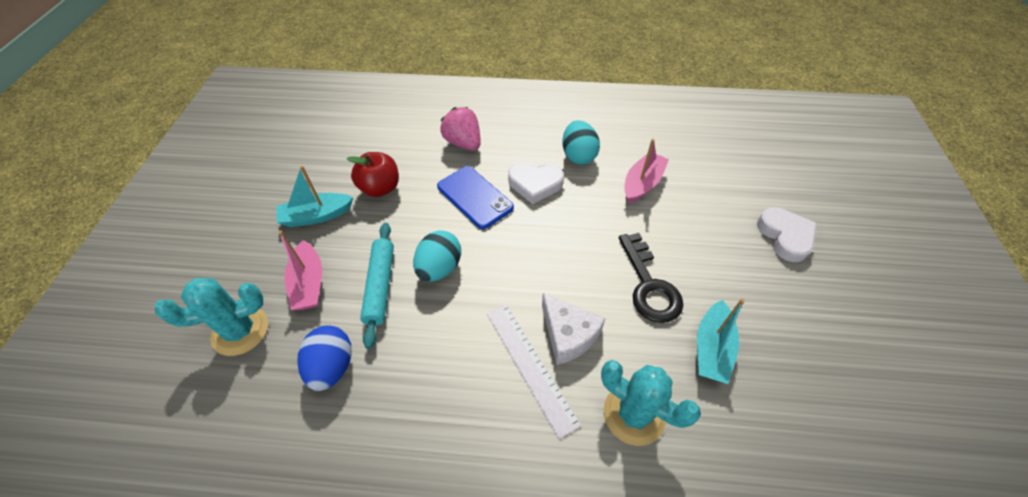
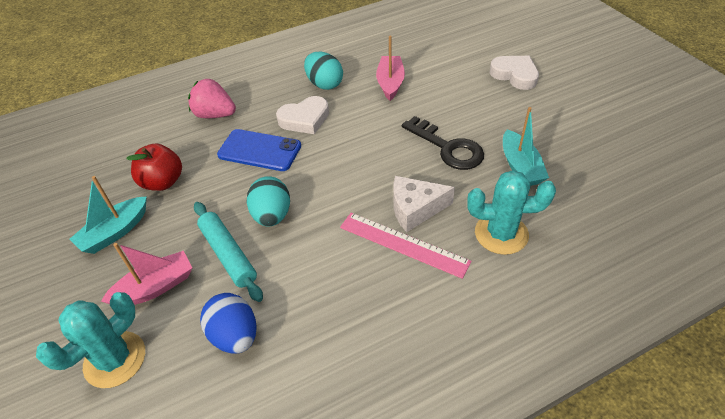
camera: 30 degrees left, 5 degrees down
pink boat [278,231,322,310] -> pink boat turned 75 degrees counterclockwise [101,243,192,305]
white ruler [487,304,581,439] -> pink ruler [340,213,472,279]
white cheese [542,293,606,365] -> white cheese turned 150 degrees clockwise [393,176,455,232]

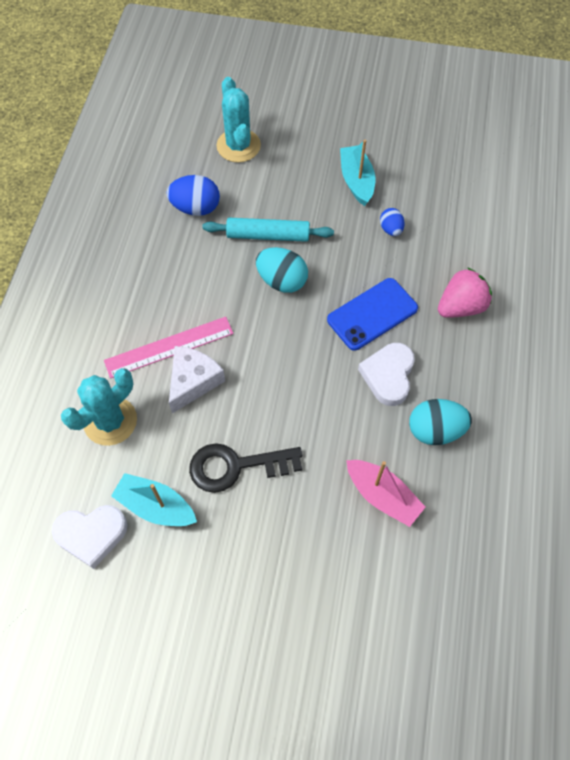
camera: 125 degrees right, 15 degrees up
pink boat [101,243,192,305] -> none
red apple [126,144,182,191] -> blue egg [380,208,405,236]
white heart [490,56,539,90] -> white heart moved to [52,505,128,569]

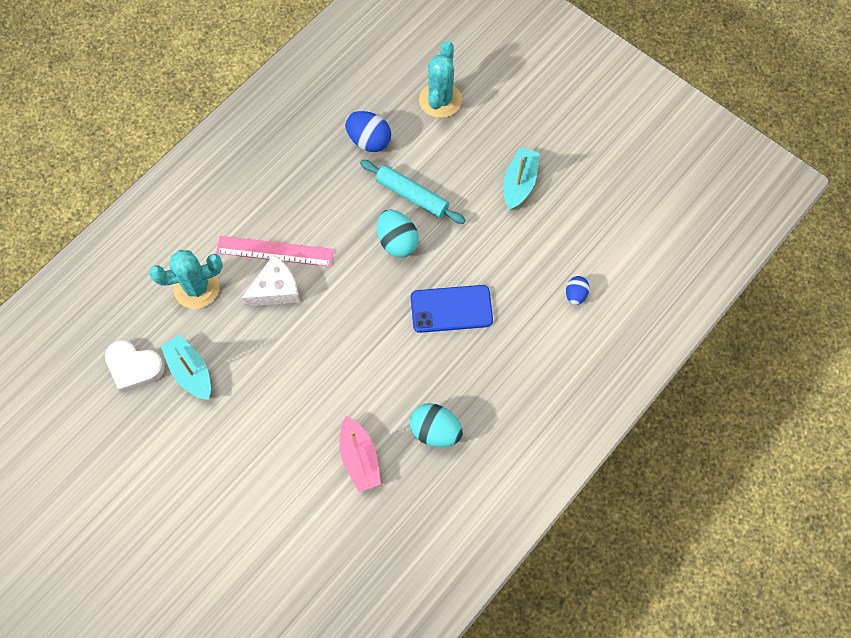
camera: 30 degrees right, 5 degrees up
black key [189,443,302,493] -> none
white heart [358,343,415,406] -> none
blue egg [380,208,405,236] -> blue egg moved to [566,276,590,305]
pink strawberry [438,267,492,318] -> none

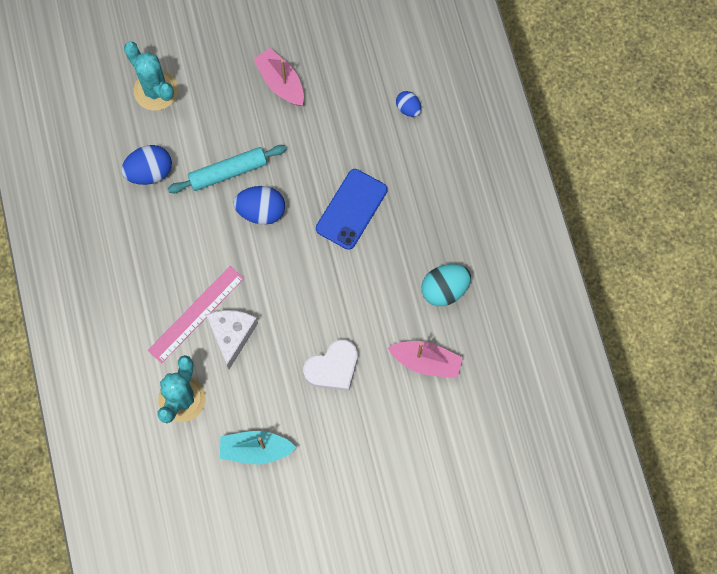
camera: 55 degrees left, 5 degrees up
white heart [105,340,165,393] -> white heart moved to [303,339,358,391]
turquoise egg [377,210,419,258] -> blue egg [234,186,285,225]
turquoise boat [503,147,540,210] -> pink boat [254,48,304,106]

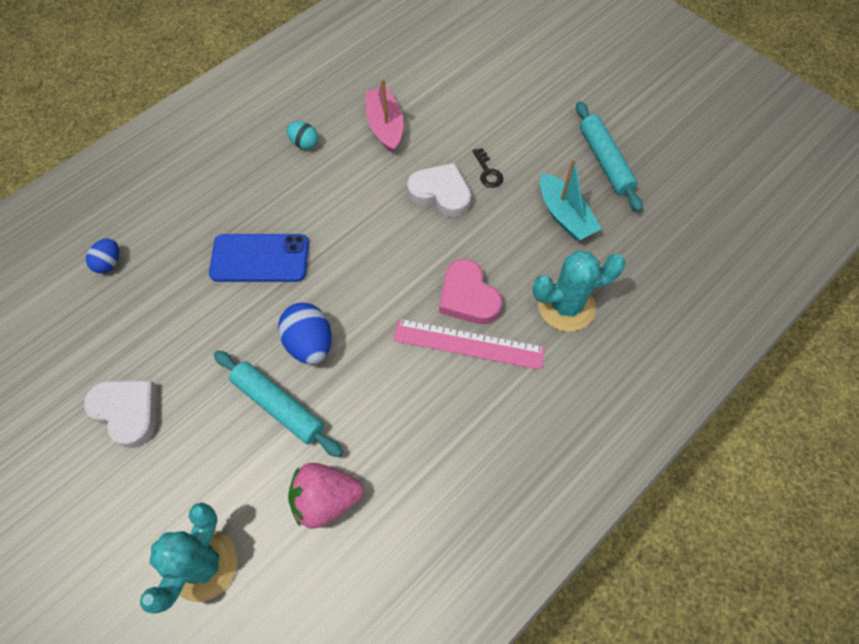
camera: 120 degrees left, 10 degrees down
blue egg [121,145,172,185] -> pink strawberry [288,463,364,529]
white cheese [206,310,258,369] -> pink heart [439,259,502,324]
pink boat [254,48,304,106] -> white heart [84,380,157,448]
turquoise egg [421,264,471,306] -> turquoise egg [287,121,319,150], size x0.59
none -> black key [473,148,503,188]
none -> turquoise rolling pin [576,101,643,212]

